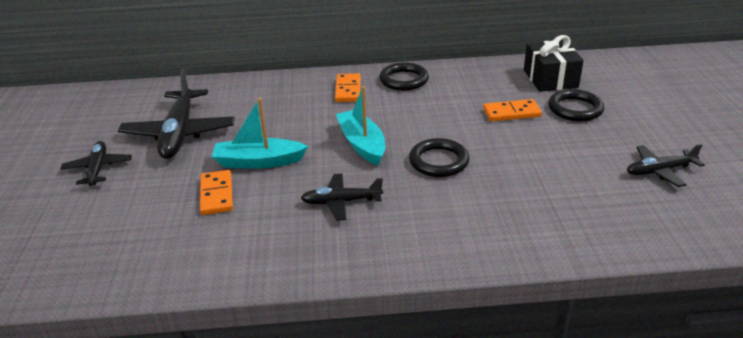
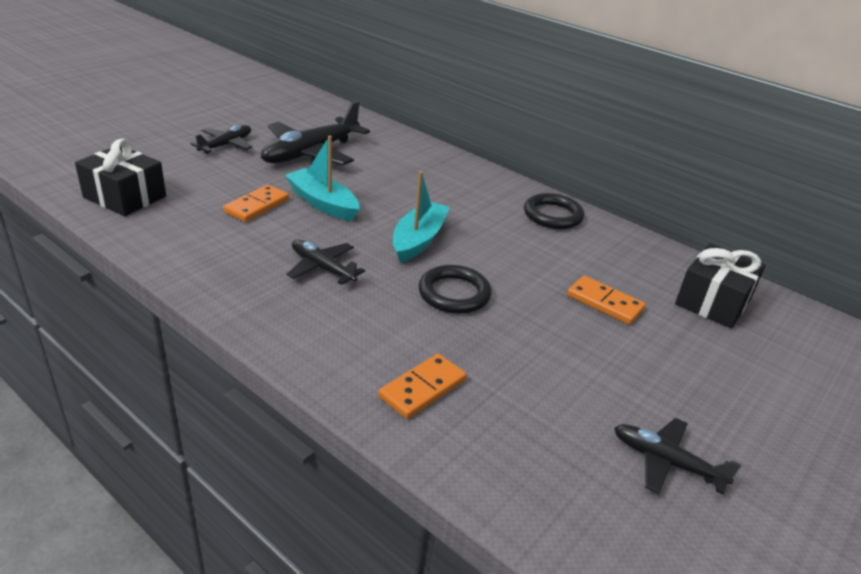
camera: 40 degrees right, 0 degrees up
orange domino [335,73,361,102] -> orange domino moved to [378,354,467,419]
black ring [548,89,604,121] -> none
none -> black gift [75,139,166,216]

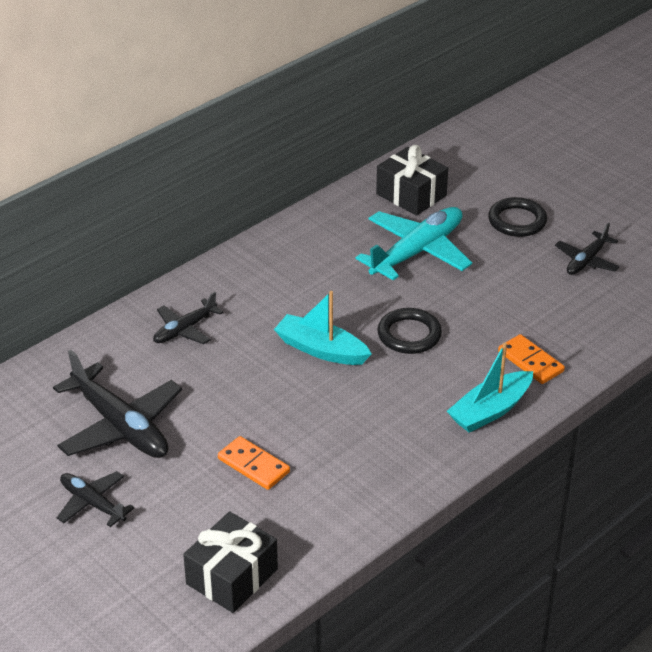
camera: 80 degrees left, 5 degrees up
turquoise boat [285,136,359,221] -> turquoise boat moved to [447,343,533,433]
black plane [287,239,365,285] -> black plane moved to [153,292,223,344]
black ring [524,193,584,229] -> black ring moved to [488,197,547,237]
orange domino [567,276,646,325] -> turquoise plane [356,207,472,280]

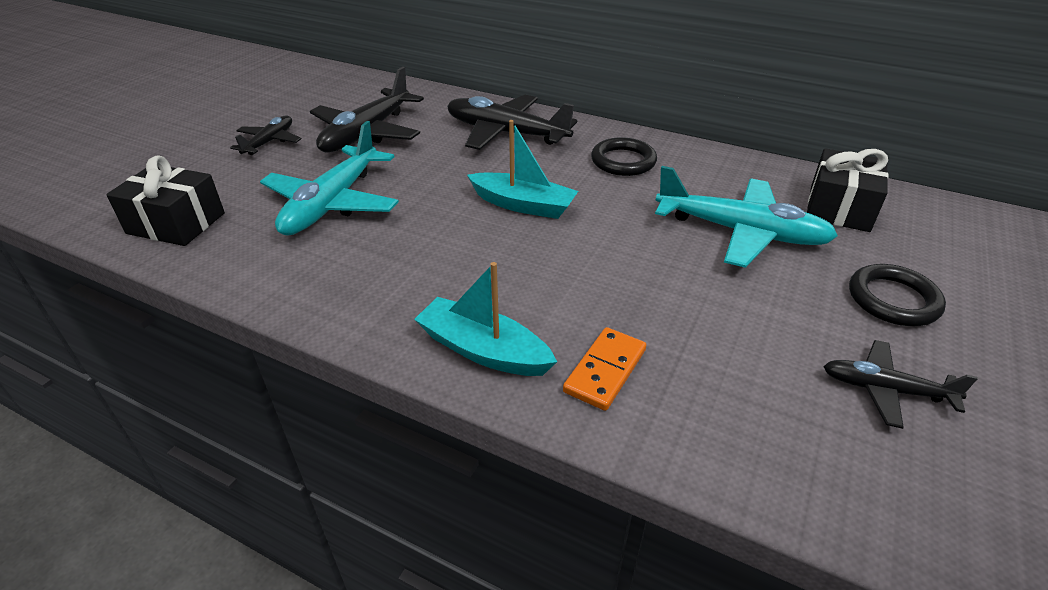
camera: 70 degrees right, 0 degrees up
black plane [153,292,223,344] -> black plane [447,95,577,150], size x1.79
orange domino [218,436,290,490] -> turquoise plane [260,121,399,235]
turquoise boat [274,291,371,365] -> turquoise boat turned 105 degrees clockwise [467,120,578,219]
black ring [377,308,442,354] -> black ring moved to [591,137,657,176]

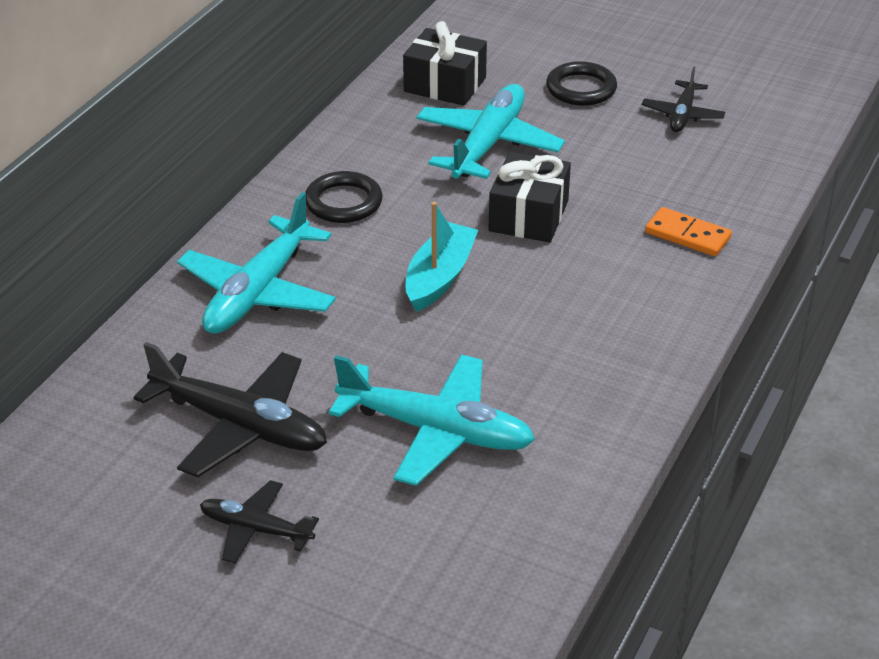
camera: 90 degrees left, 0 degrees up
black gift [106,155,225,246] -> black gift moved to [489,152,571,243]
turquoise boat [414,262,557,376] -> none
black plane [447,95,577,150] -> turquoise plane [177,192,336,334]

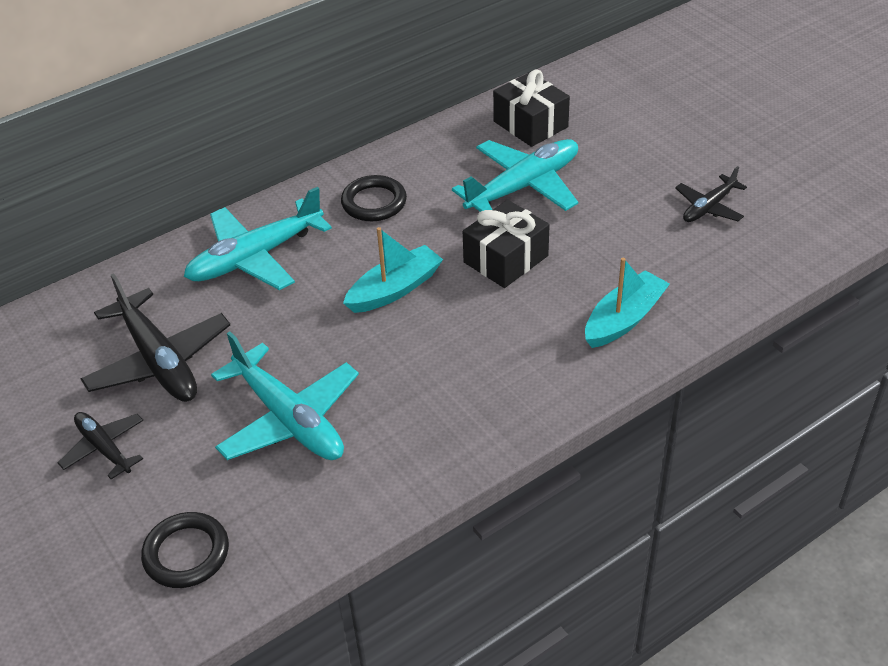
camera: 30 degrees right, 5 degrees up
black ring [546,61,617,106] -> black ring moved to [141,512,229,588]
orange domino [645,207,732,256] -> turquoise boat [585,258,670,348]

